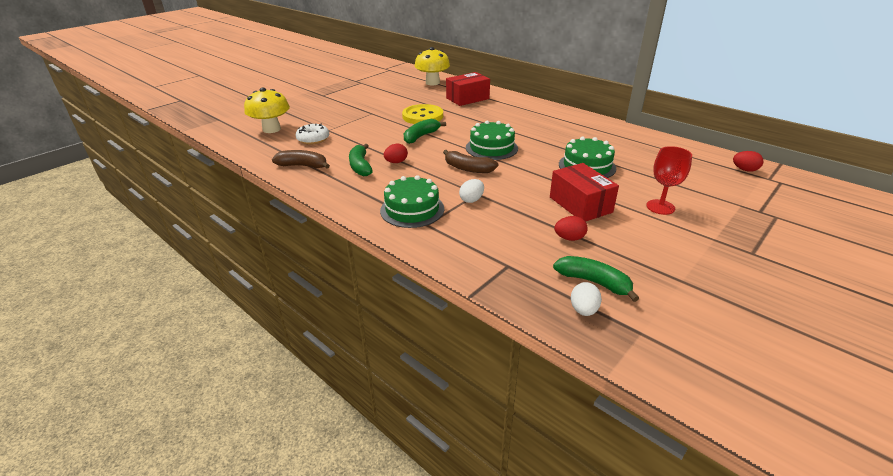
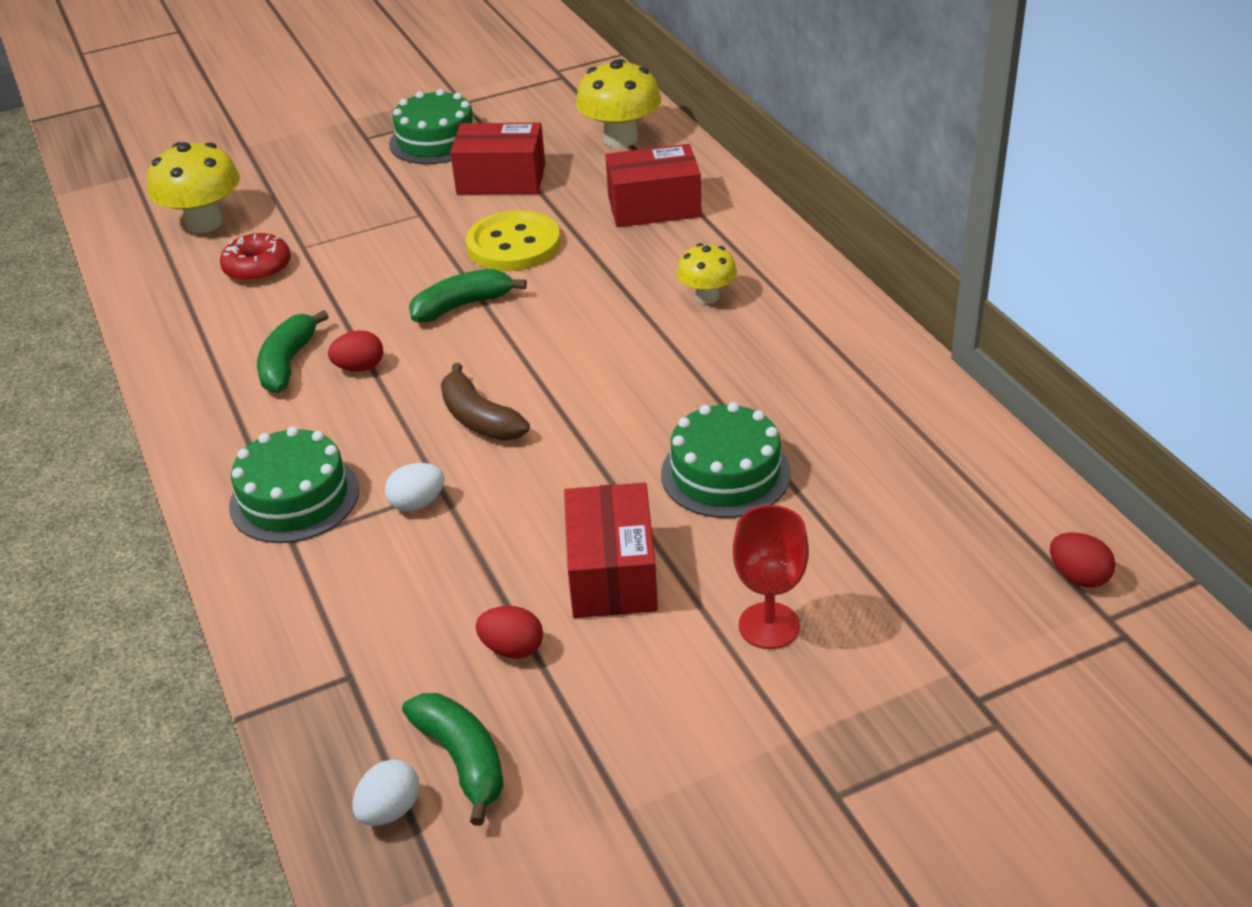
camera: 25 degrees right, 5 degrees up
brown banana [272,150,330,169] -> none
white donut [296,124,329,145] -> red donut [220,233,291,283]
green cake [466,121,518,160] -> green cake moved to [389,89,474,164]
none -> red box [450,123,545,194]
none -> yellow mushroom [677,243,737,304]

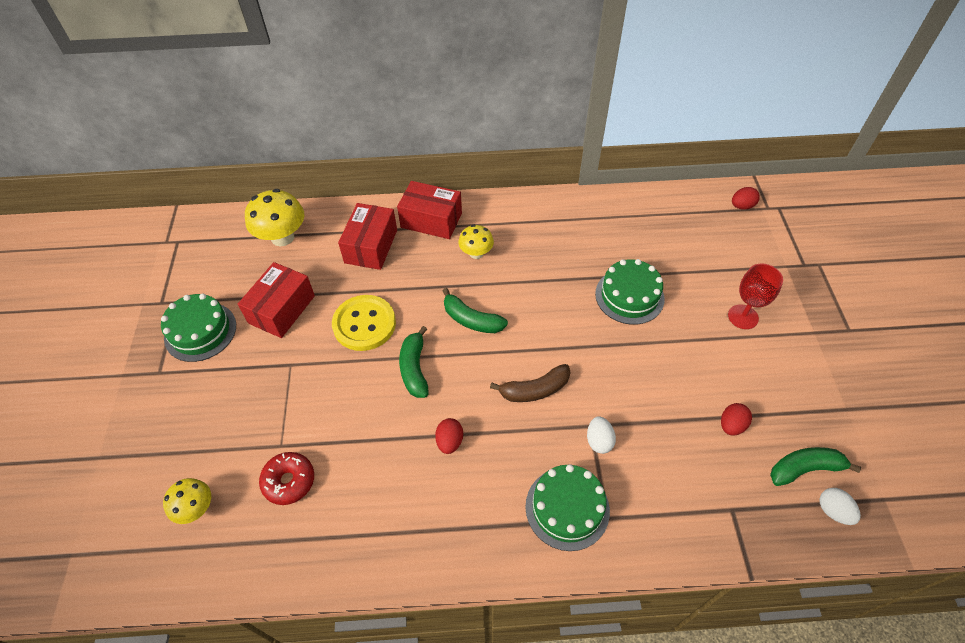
camera: 70 degrees left, 15 degrees up
yellow mushroom [147,142,240,233] -> yellow mushroom [163,478,211,524], size x0.60
green banana [257,310,329,393] -> green banana moved to [443,288,508,333]
red box [564,482,658,618] -> red box moved to [397,181,462,239]

